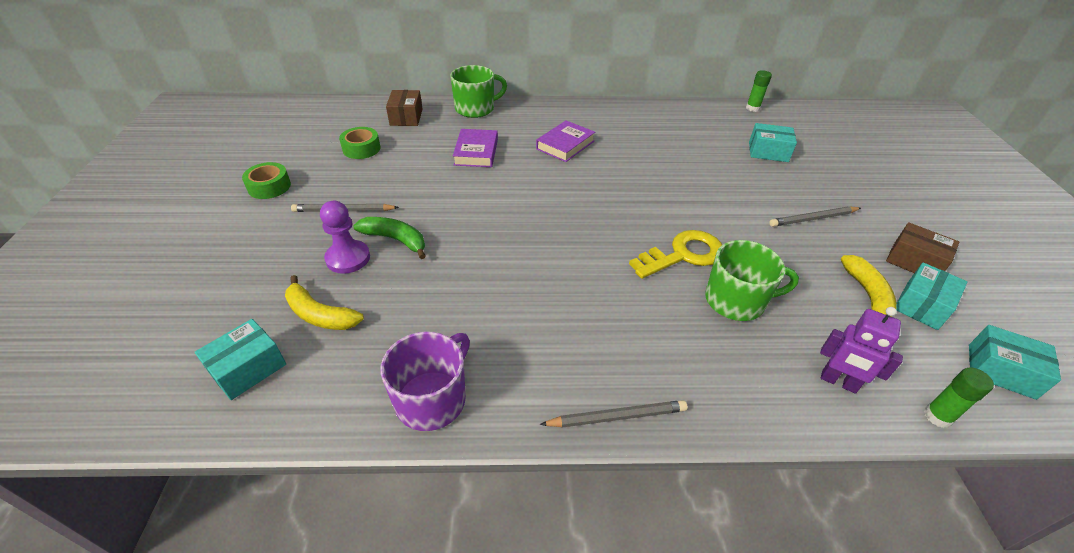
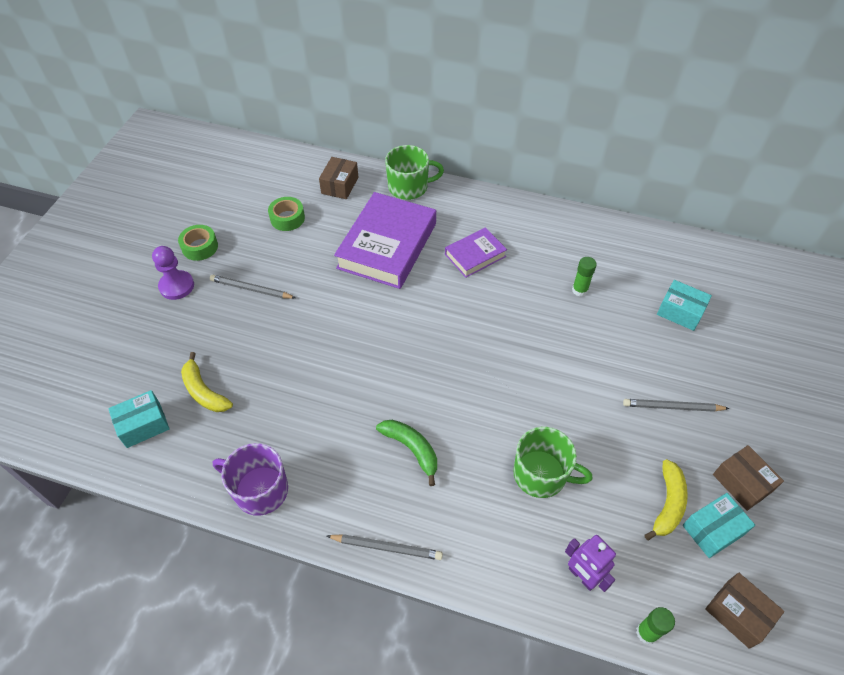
camera: 20 degrees right, 10 degrees up
purple pawn [320,201,370,274] -> purple pawn moved to [152,246,194,300]
green banana [353,217,425,259] -> green banana moved to [376,420,437,486]
purple mug [381,332,470,431] -> purple mug turned 120 degrees counterclockwise [213,443,288,516]
purple book [453,129,498,167] -> purple book [334,192,436,289], size x1.90
yellow key [629,230,722,279] -> none
green glue stick [746,70,772,112] -> green glue stick moved to [572,257,597,297]
turquoise box [969,325,1061,400] -> brown box [705,573,784,649]

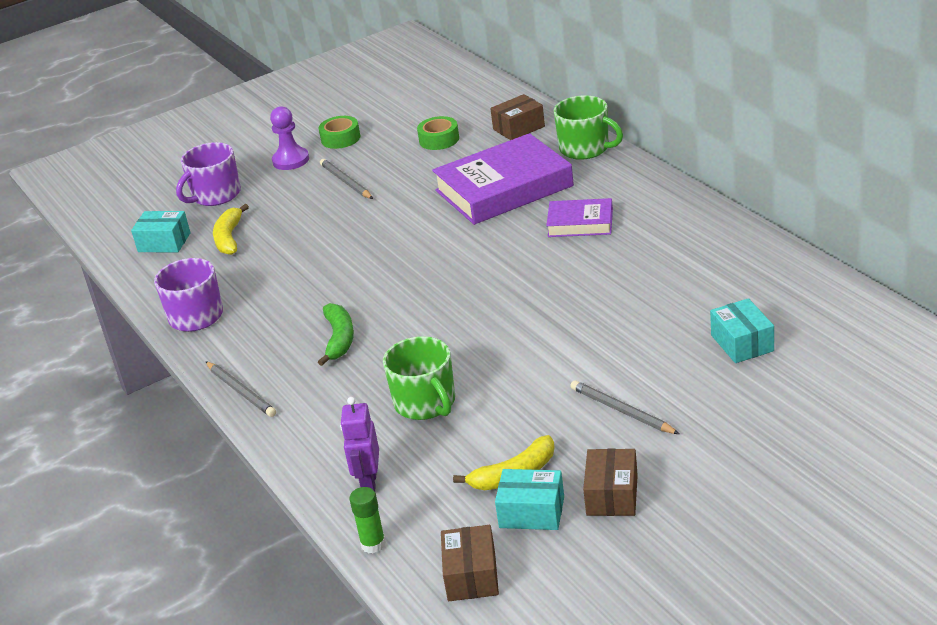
camera: 45 degrees right, 20 degrees down
green glue stick [572,257,597,297] -> none
none -> purple mug [176,142,241,206]

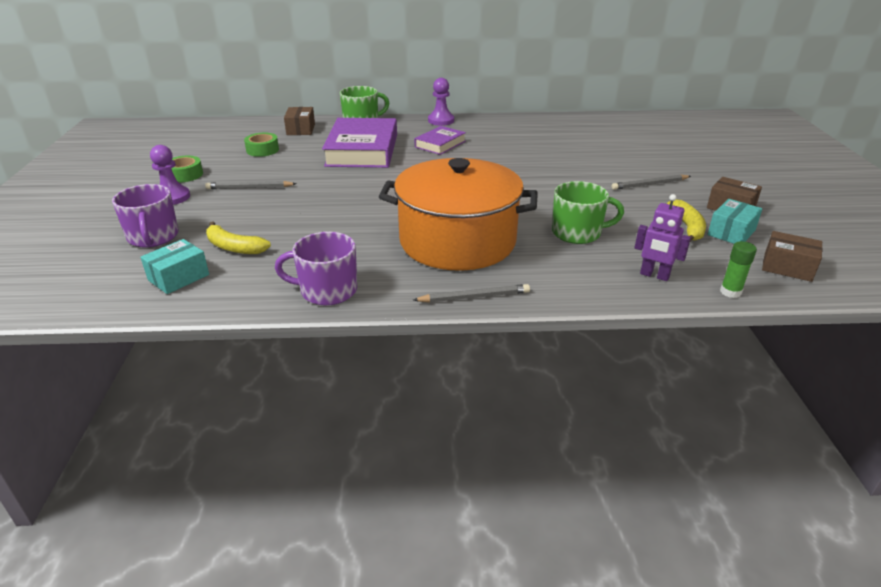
camera: 65 degrees left, 0 degrees up
green banana [318,303,354,366] -> orange pot [379,158,538,271]
turquoise box [710,298,774,363] -> none
none -> purple pawn [428,78,454,126]

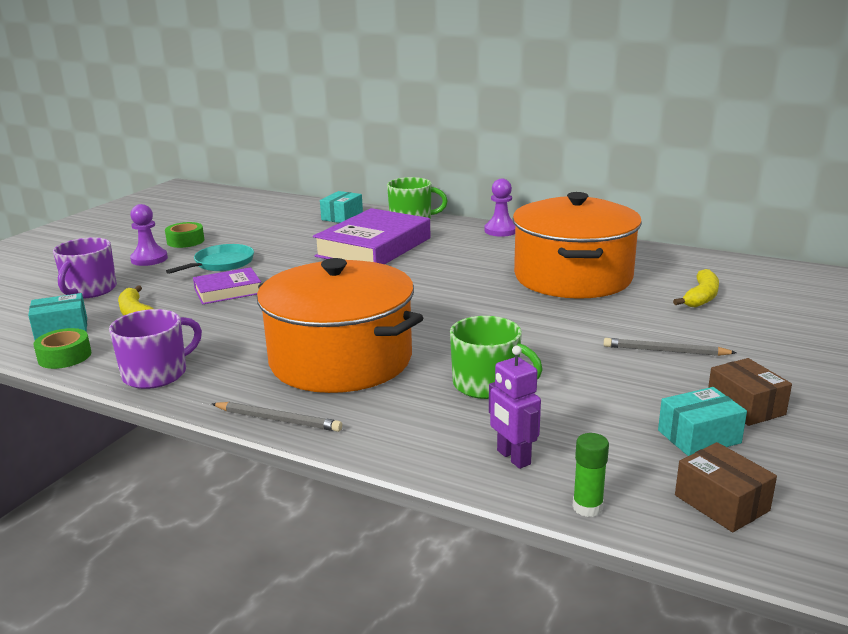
camera: 30 degrees right, 10 degrees down
grey pencil [205,181,297,189] -> turquoise pan [166,244,254,274]
green tape [244,133,279,157] -> green tape moved to [33,328,91,369]
purple mug [275,232,357,305] -> purple mug turned 105 degrees clockwise [109,309,202,389]
brown box [284,107,315,135] -> turquoise box [320,191,363,223]
purple book [415,126,466,155] -> purple book moved to [193,267,261,304]
yellow banana [667,200,706,242] -> yellow banana moved to [673,269,719,308]
none -> orange pot [513,192,642,299]

